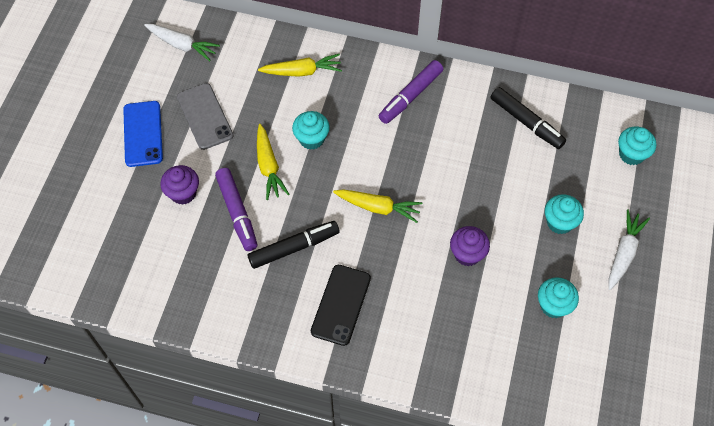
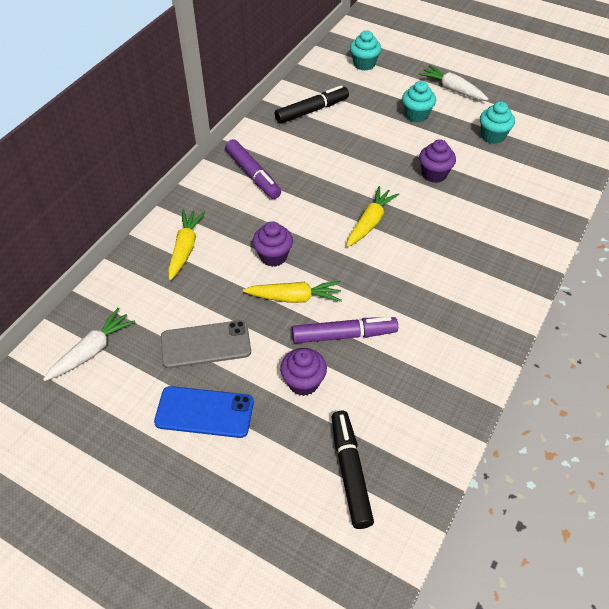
camera: 75 degrees left, 10 degrees down
black marker [247,221,340,269] -> black marker moved to [332,411,374,529]
turquoise cupcake [292,111,330,150] -> purple cupcake [253,221,293,267]
black phone [311,265,371,346] -> none

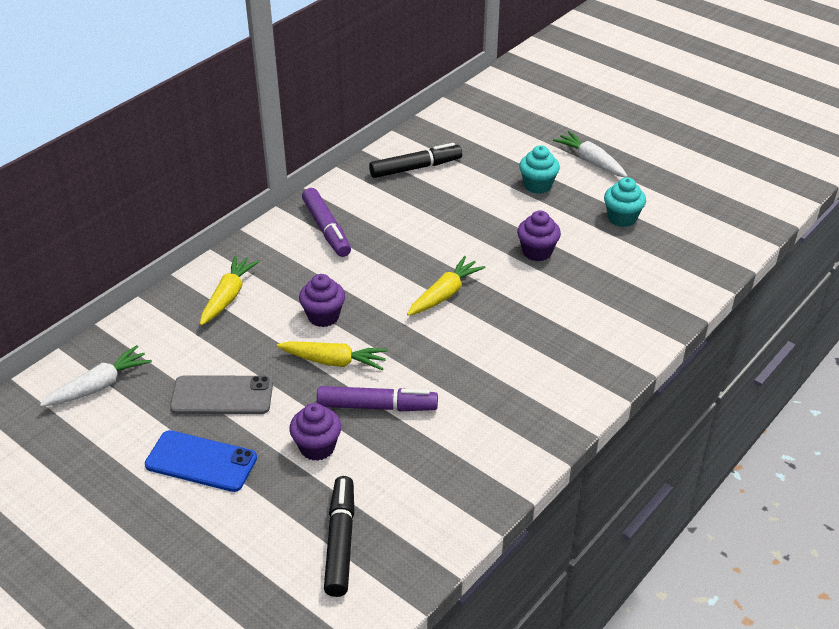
camera: 10 degrees right, 10 degrees down
turquoise cupcake [350,30,381,71] -> none

